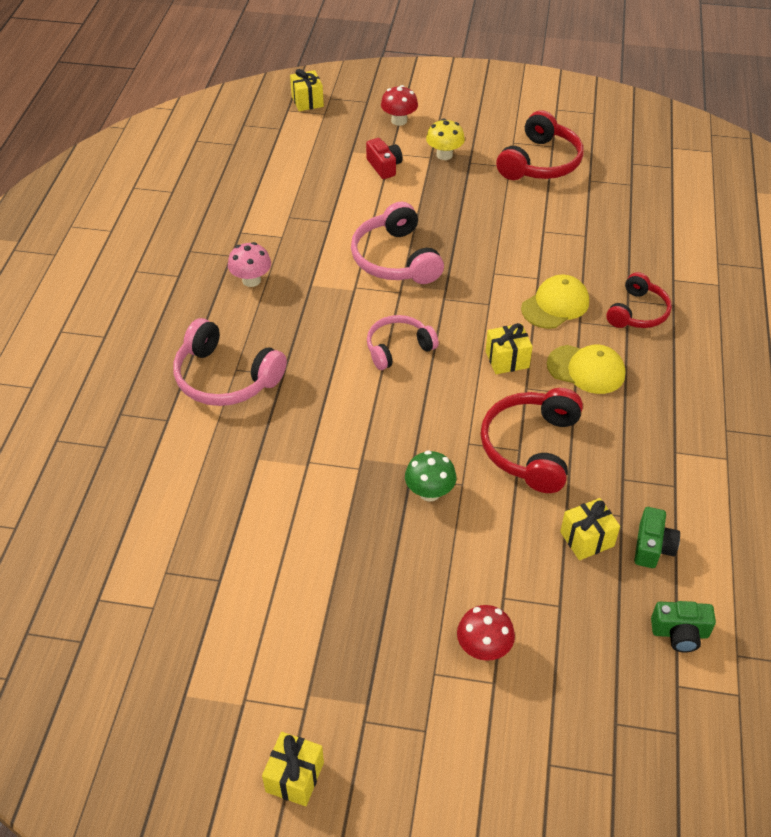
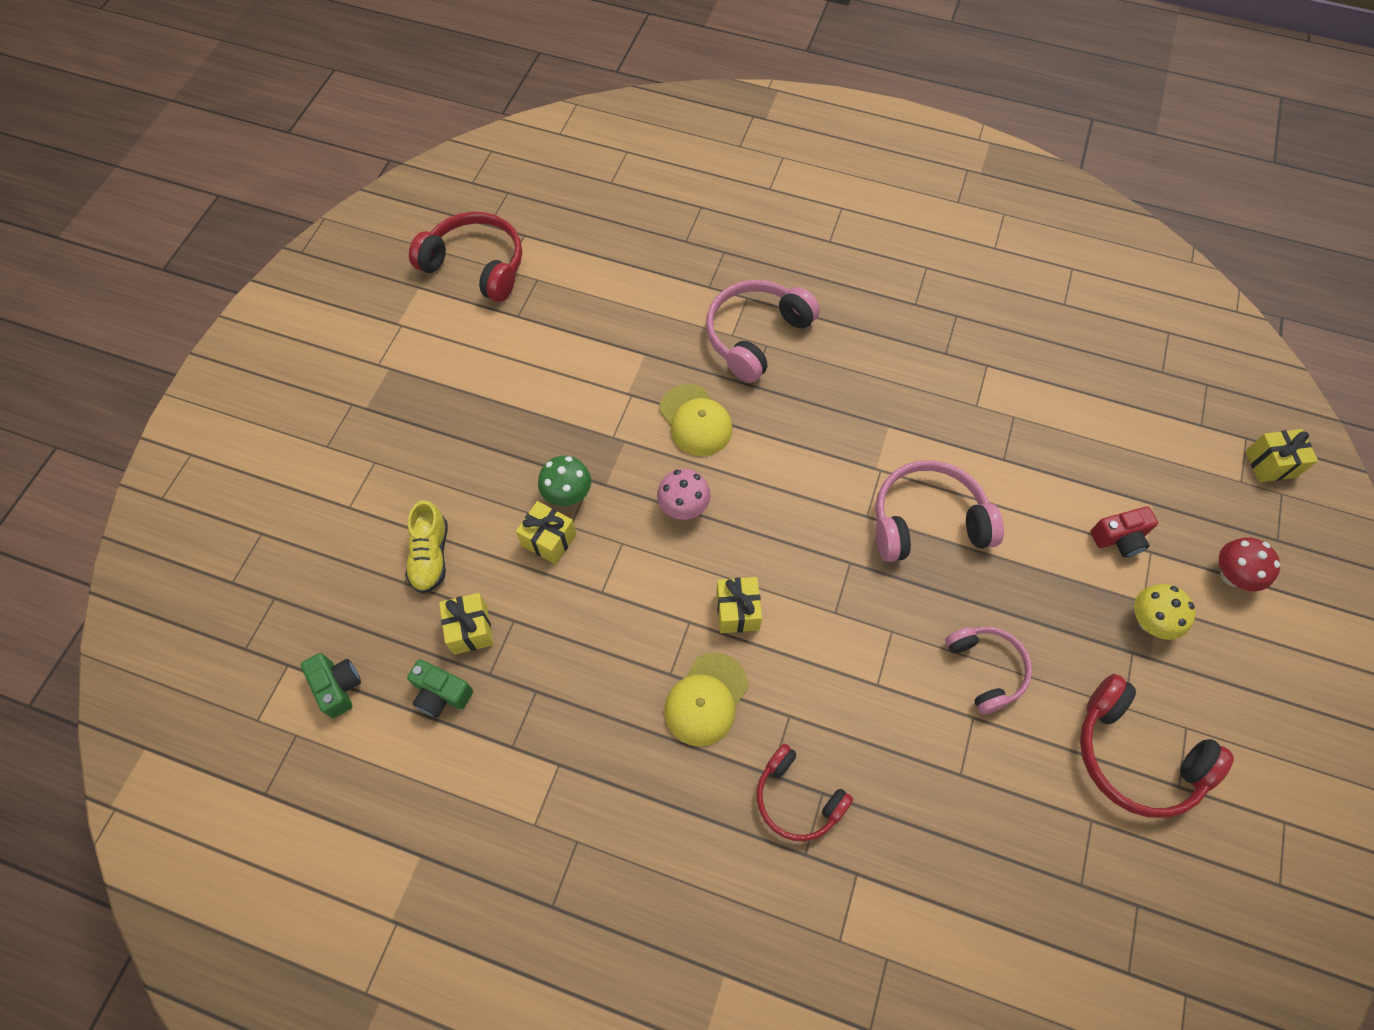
camera: 100 degrees right, 15 degrees up
pink mushroom [228,242,271,287] -> pink mushroom moved to [657,469,711,520]
yellow gift [262,732,324,806] -> yellow gift moved to [516,501,576,565]
pink headphones [367,315,439,370] -> pink headphones moved to [945,627,1032,714]
red mushroom [457,605,515,661] -> none
red headphones [481,388,583,493] -> red headphones moved to [409,212,522,302]
yellow cap [521,275,589,329] -> yellow cap moved to [659,384,733,456]
green camera [651,601,716,652] -> green camera turned 135 degrees clockwise [301,653,361,718]
none -> yellow shoe [405,500,448,593]

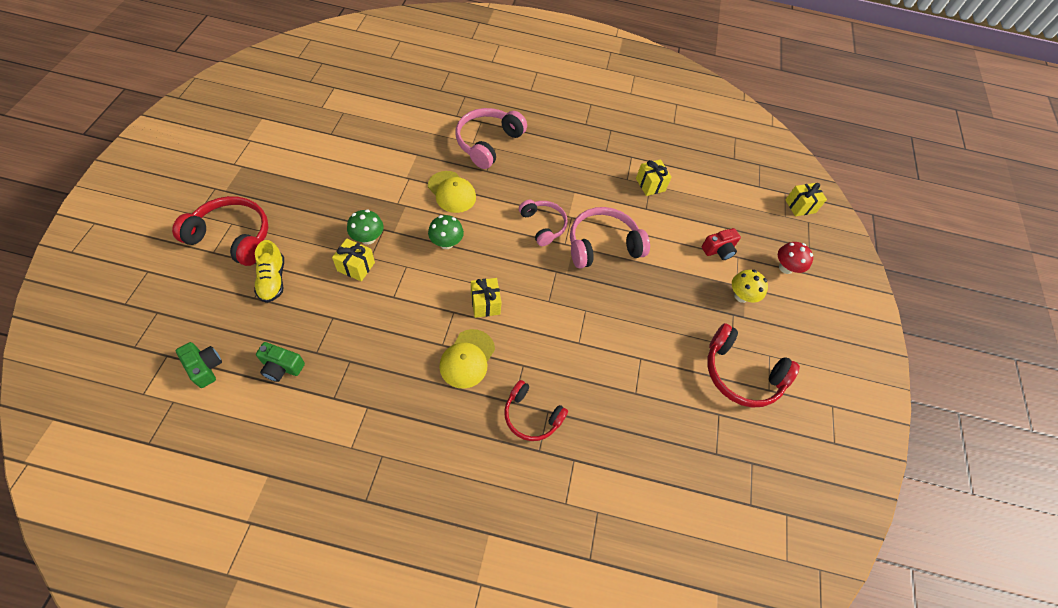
camera: 15 degrees left, 5 degrees down
red headphones [409,212,522,302] -> red headphones moved to [172,196,268,266]
yellow gift [439,593,494,655] -> yellow gift moved to [636,159,672,196]
pink mushroom [657,469,711,520] -> green mushroom [428,215,464,249]
pink headphones [945,627,1032,714] -> pink headphones moved to [519,200,568,246]

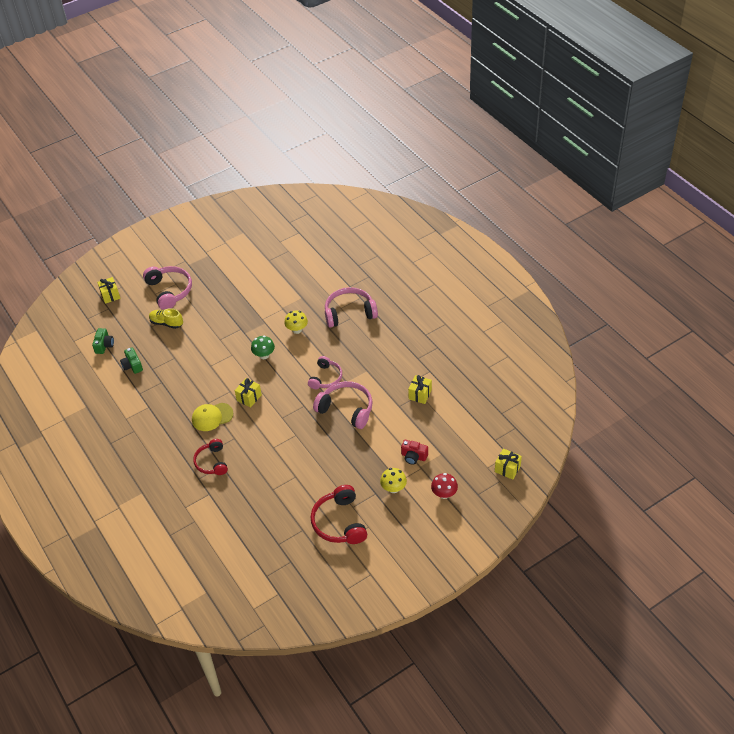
camera: 55 degrees right, 10 degrees down
red headphones [172,196,268,266] -> pink headphones [143,266,192,310]
yellow shoe [254,240,284,303] -> yellow shoe turned 75 degrees clockwise [149,308,183,329]
yellow gift [332,238,375,281] -> yellow gift moved to [97,277,121,304]
green mushroom [347,210,383,245] -> none
yellow cap [428,171,476,213] -> yellow mushroom [284,311,308,334]

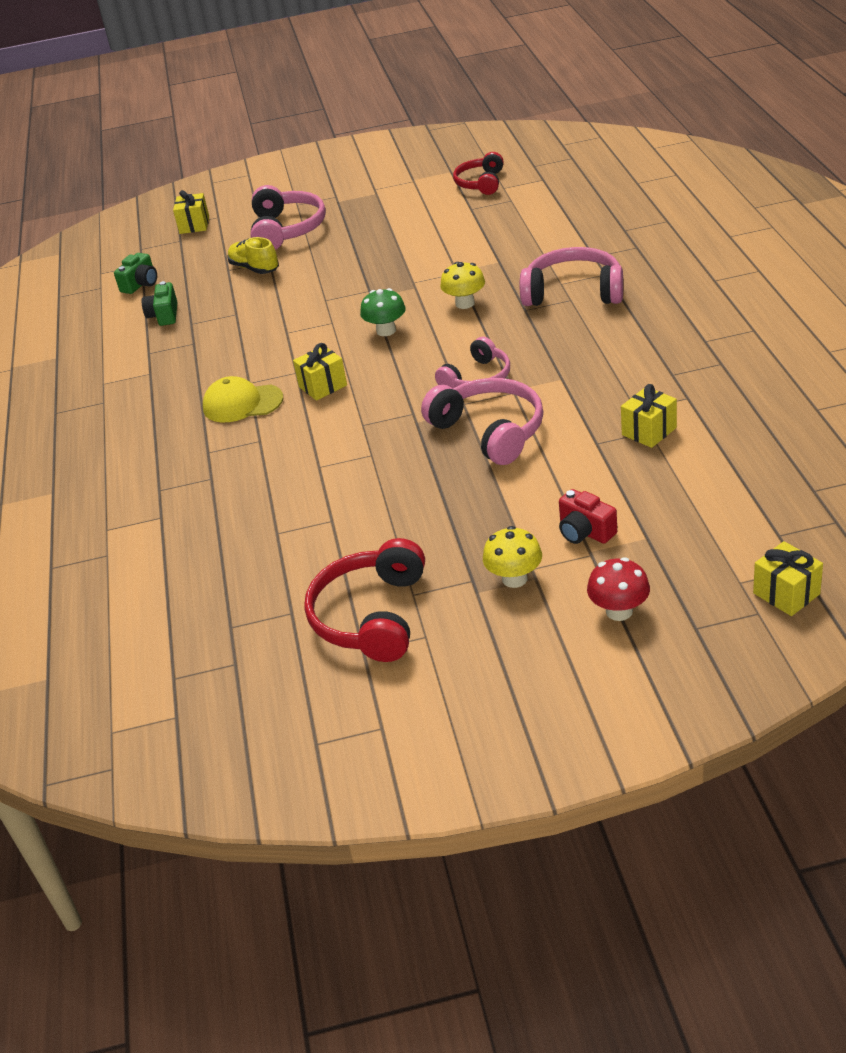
camera: 25 degrees right, 10 degrees down
red headphones [193,439,228,475] -> red headphones moved to [453,152,504,195]

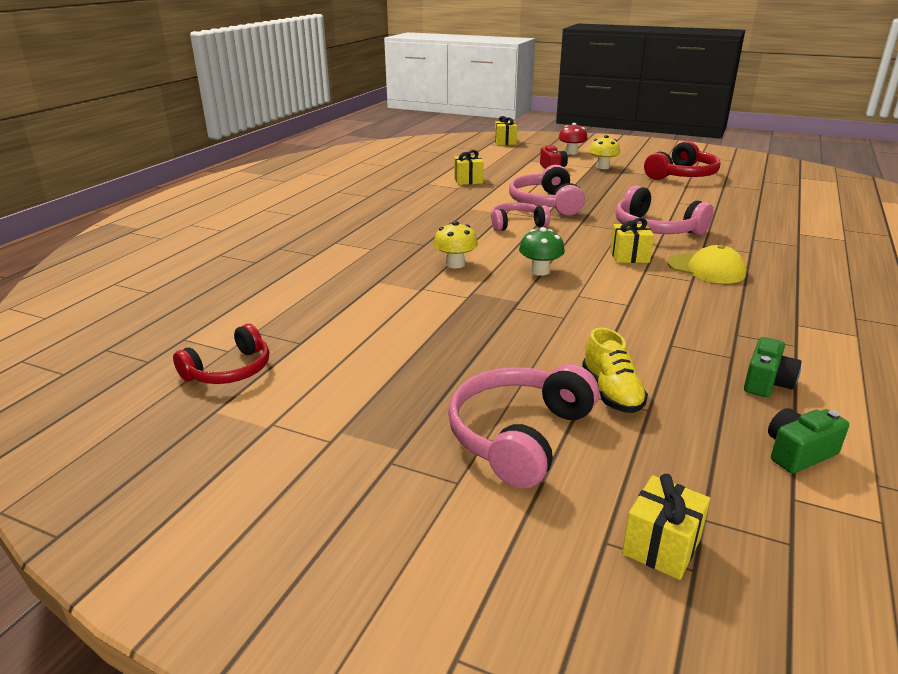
camera: 150 degrees left, 10 degrees down
pink headphones [520,247,623,306] -> pink headphones moved to [615,185,713,235]

